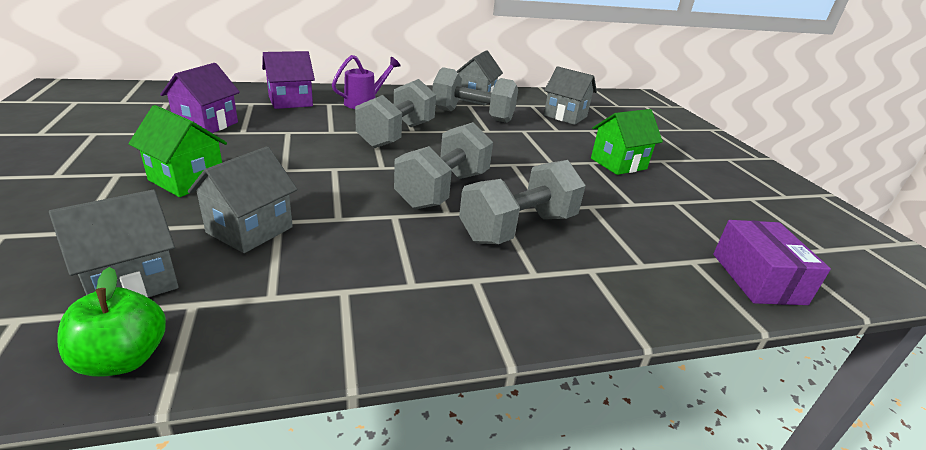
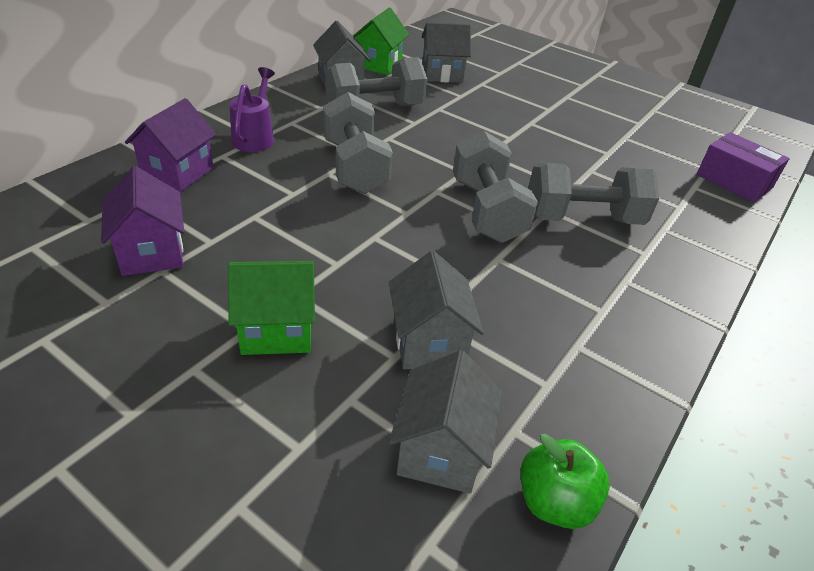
camera: 40 degrees left, 10 degrees up
grey dumbbell [459,160,586,244] -> grey dumbbell turned 75 degrees clockwise [528,163,659,225]
green house [591,109,663,175] -> green house moved to [353,8,409,75]

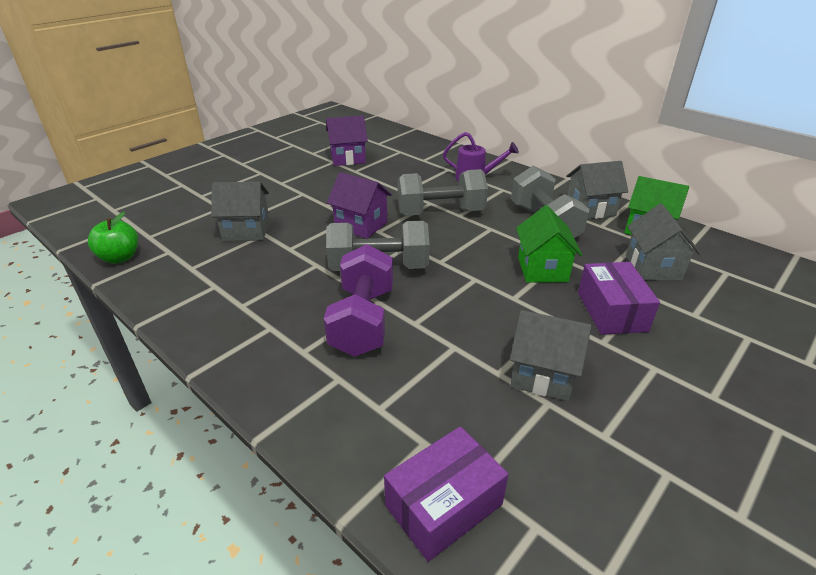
camera: 100 degrees right, 5 degrees down
purple house [125,98,216,192] -> purple house moved to [327,172,392,239]
green house [228,261,315,355] -> green house moved to [516,205,582,283]
grey house [389,350,502,493] -> grey house moved to [510,310,591,401]
grey dumbbell [528,163,659,225] -> purple dumbbell [324,244,393,357]
none -> purple box [578,262,660,335]

